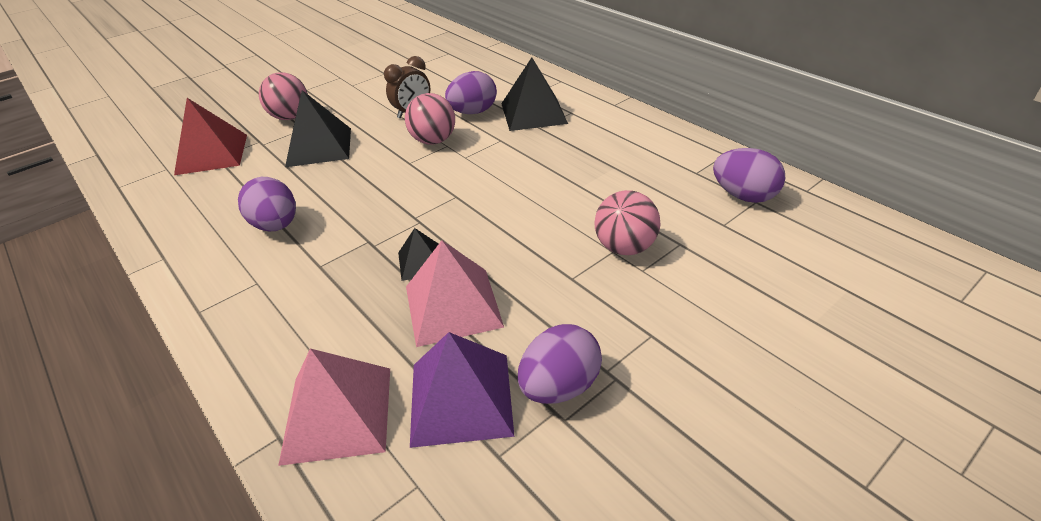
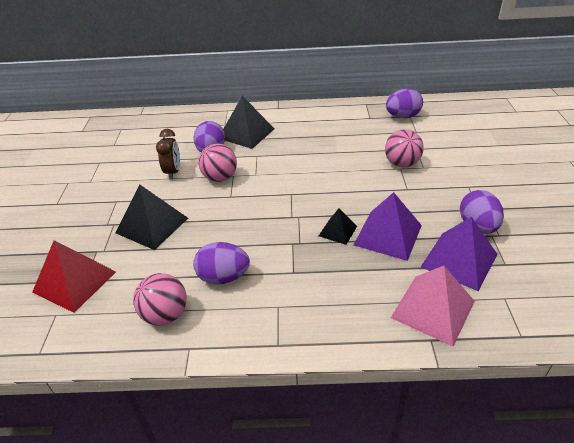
camera: 50 degrees left, 0 degrees up
pink ball [259,72,308,120] -> pink ball moved to [133,273,187,325]
pink pyramid [406,241,504,347] -> purple pyramid [354,192,422,261]

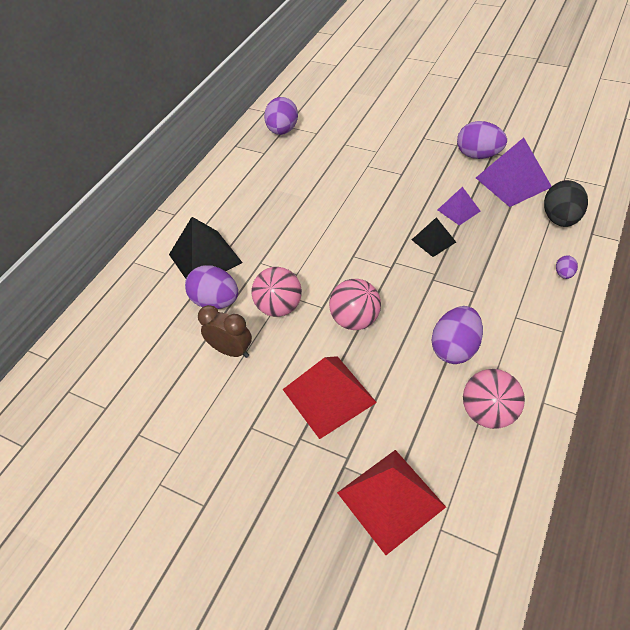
camera: 60 degrees left, 10 degrees up
black pyramid [116,184,188,250] -> red pyramid [282,356,377,439]
purple pyramid [354,192,422,261] -> purple pyramid [438,187,480,225], size x0.56
pink ball [385,129,424,167] -> pink ball moved to [329,279,381,330]
pink pyramid [391,266,475,346] -> black egg [544,180,588,227]
none -> purple egg [556,255,578,279]

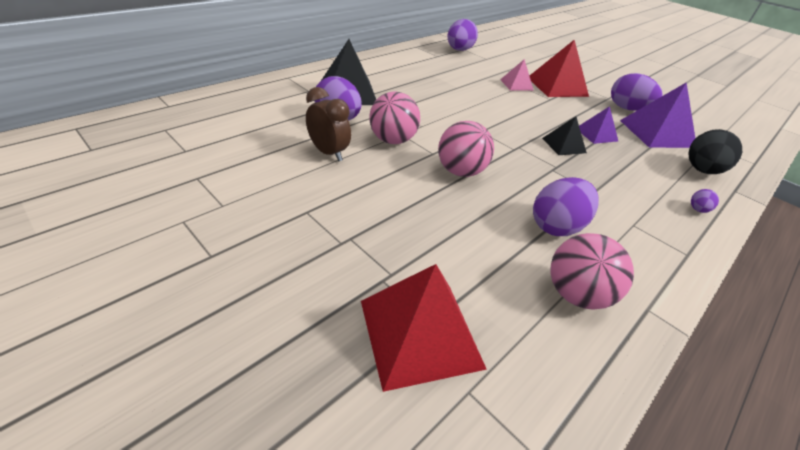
camera: 10 degrees right, 10 degrees down
red pyramid [282,356,377,439] -> red pyramid moved to [530,40,589,97]
none -> pink pyramid [500,59,534,91]

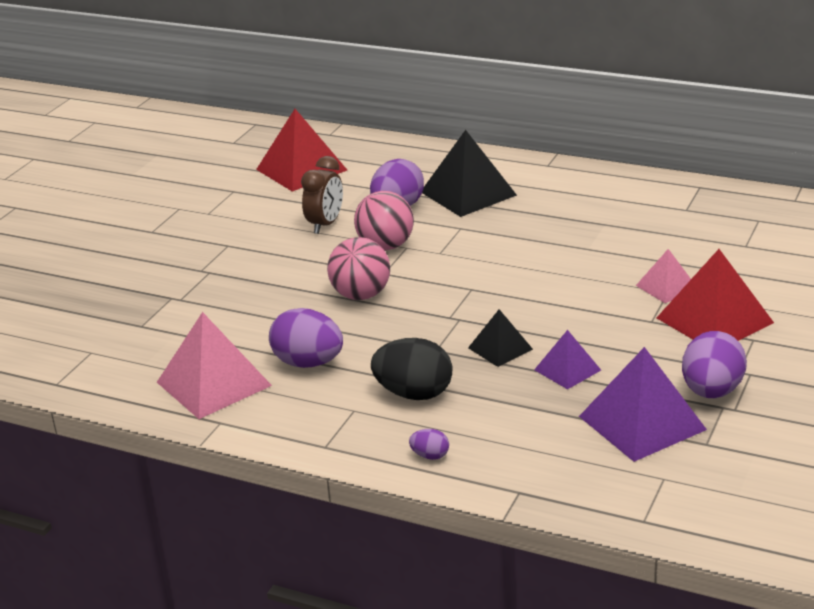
camera: 75 degrees right, 10 degrees down
red pyramid [361,264,487,392] -> red pyramid moved to [256,109,347,192]
purple egg [448,19,478,51] -> none
pink ball [551,233,634,310] -> pink pyramid [157,312,272,419]
black egg [688,129,742,174] -> black egg moved to [371,338,453,400]

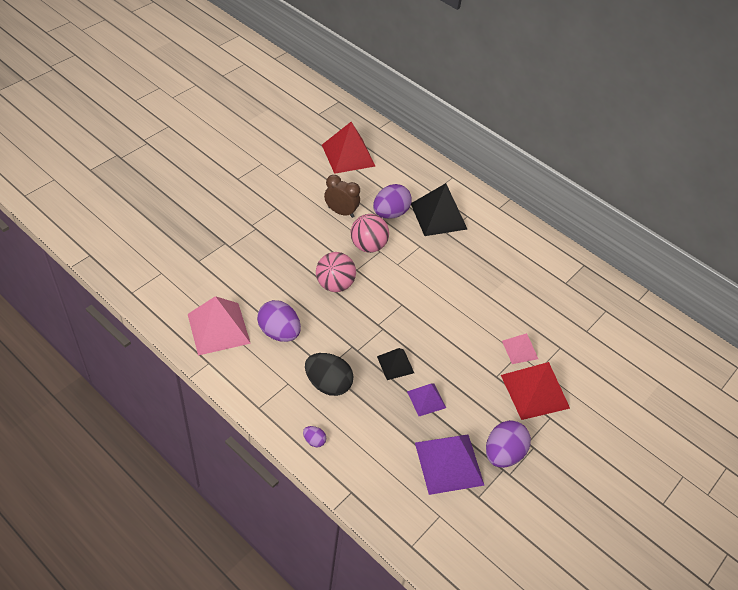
camera: 10 degrees right, 20 degrees up
brown clock [301,156,343,234] -> brown clock turned 105 degrees counterclockwise [324,175,360,218]

